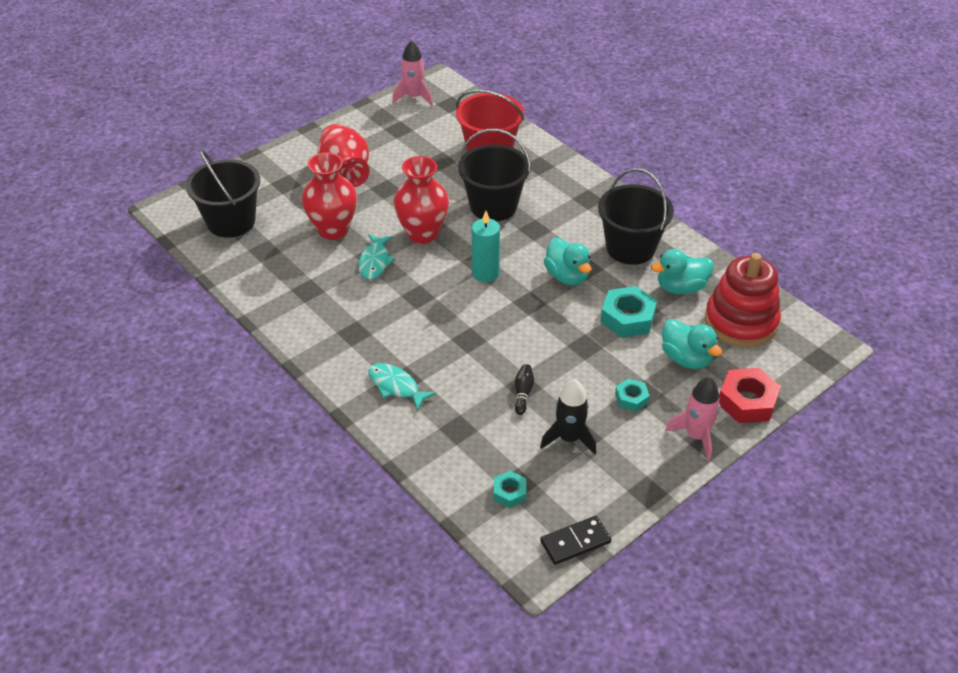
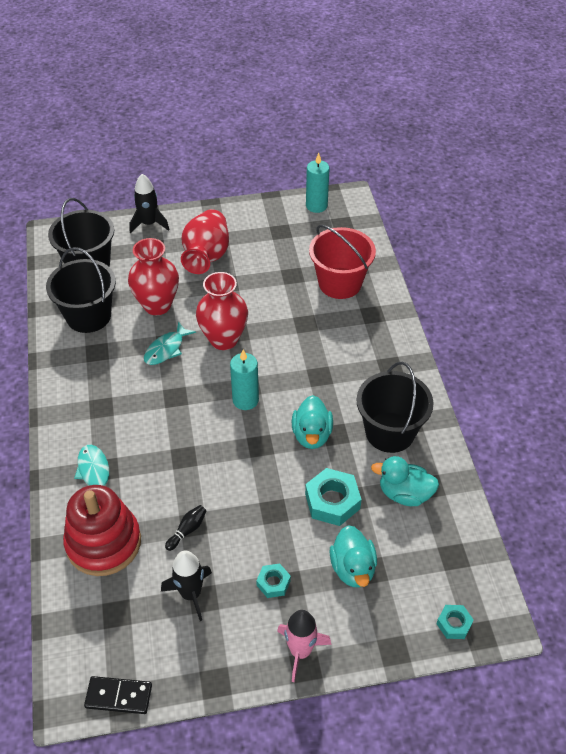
camera: 30 degrees right, 5 degrees up
pink rocket [392,40,433,106] -> turquoise candle [306,153,329,213]
black bucket [458,129,531,221] -> black bucket moved to [46,247,116,333]
turquoise nut [494,471,526,508] -> turquoise nut moved to [437,605,474,639]
red stacking toy [705,253,781,348] -> red stacking toy moved to [63,485,141,576]
red nut [719,368,781,423] -> none
none -> black rocket [129,174,169,233]

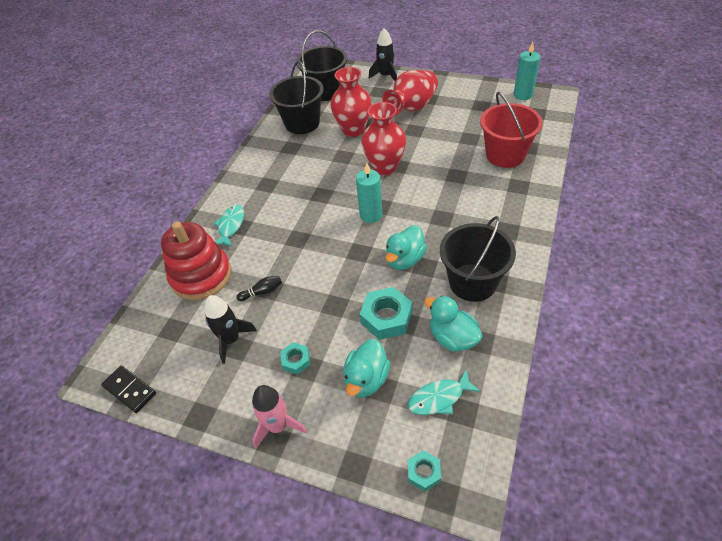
camera: 35 degrees right, 0 degrees up
turquoise fish [144,321,196,365] -> turquoise fish moved to [408,369,481,415]

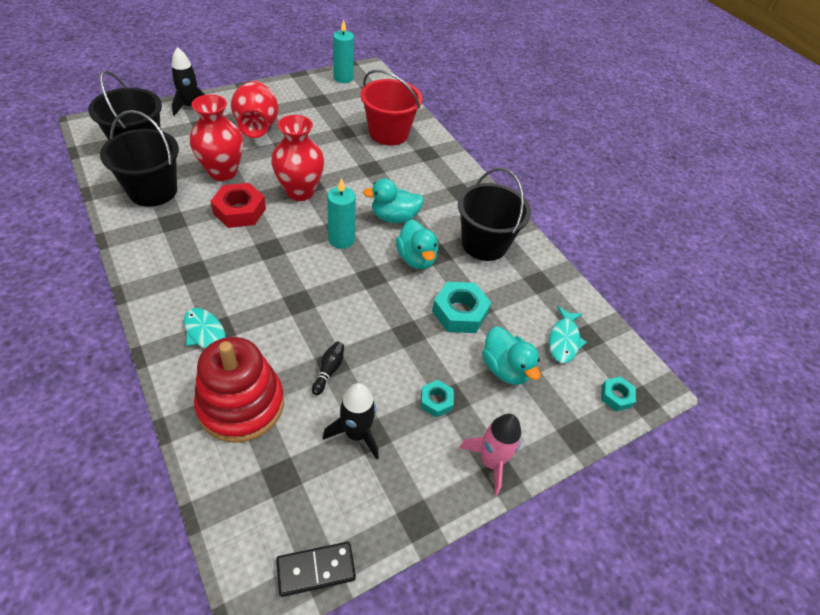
camera: 60 degrees left, 0 degrees up
turquoise duck [424,296,483,352] -> turquoise duck moved to [363,178,424,223]
none -> red nut [210,183,266,228]

